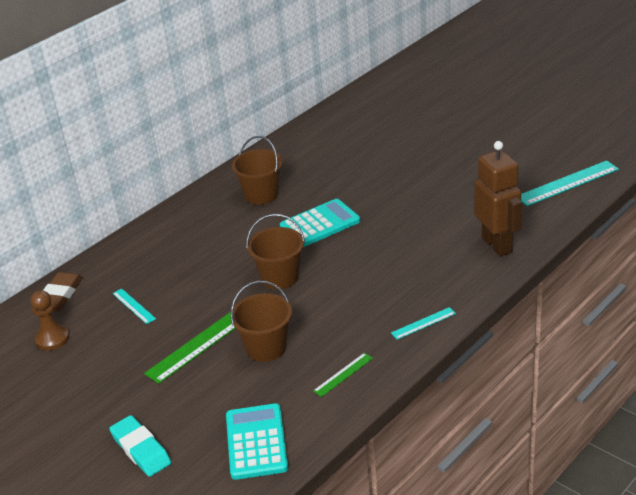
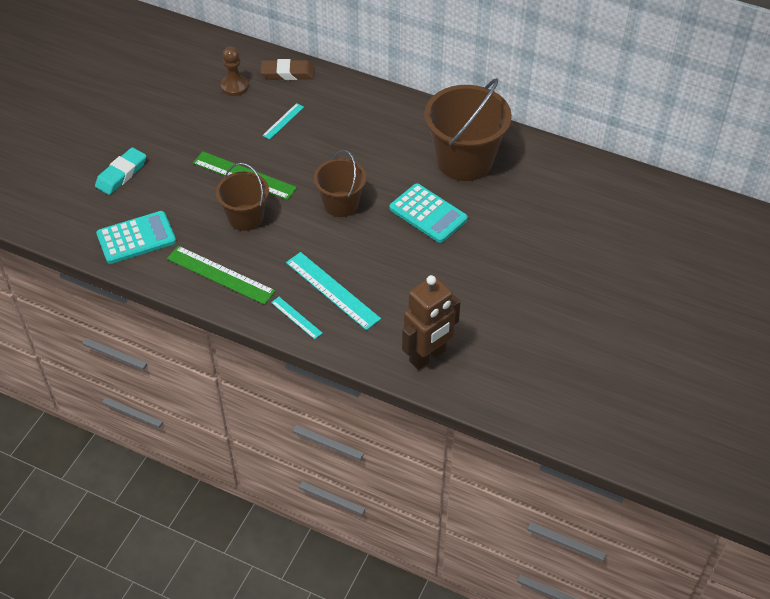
camera: 70 degrees right, 15 degrees up
brown bucket [232,136,283,205] -> brown bucket [424,78,512,181], size x1.67
green ruler [313,353,373,397] -> green ruler [167,246,275,305], size x1.87
turquoise ruler [521,160,619,206] -> turquoise ruler moved to [286,252,381,330]

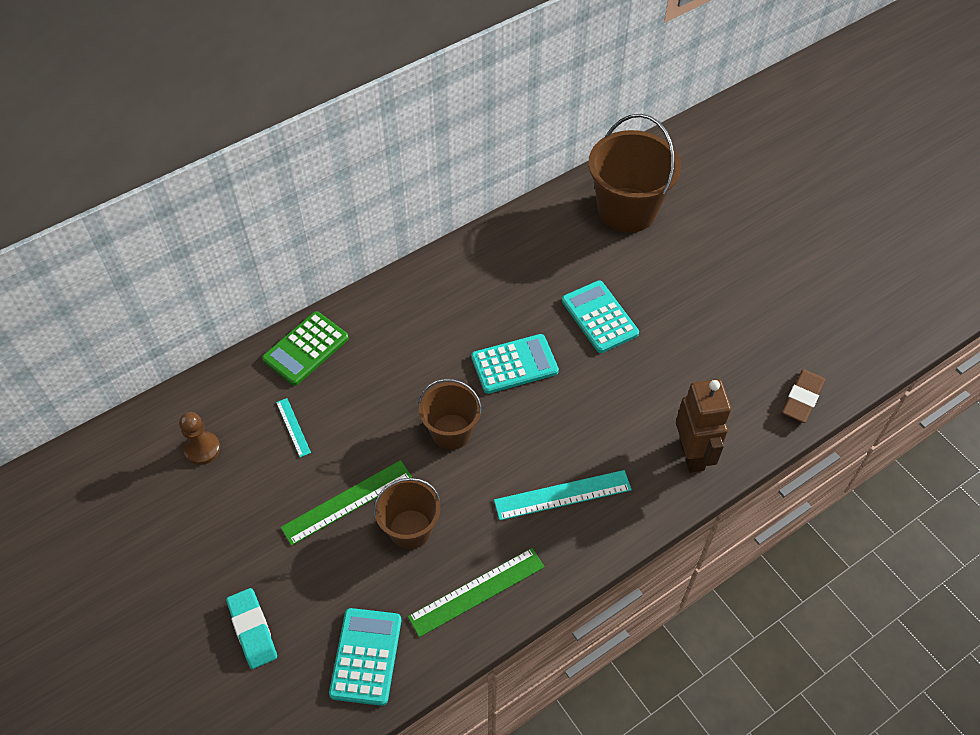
camera: 60 degrees left, 5 degrees up
brown eraser [260,59,315,80] -> brown eraser moved to [782,369,825,423]
turquoise ruler [271,297,322,339] -> none
brown bucket [424,78,512,181] -> brown bucket moved to [588,114,681,233]
none -> green calculator [262,311,349,386]
none -> turquoise calculator [562,280,639,353]

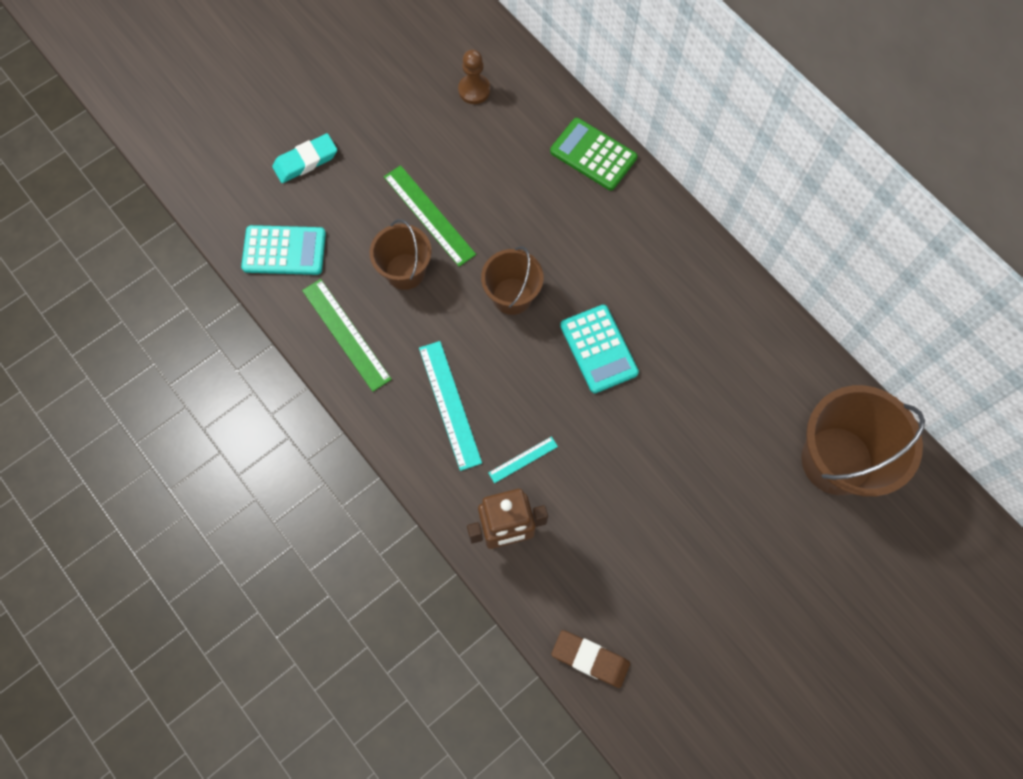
camera: 85 degrees right, 15 degrees up
turquoise ruler [276,398,311,457] -> turquoise ruler moved to [488,436,558,483]
turquoise calculator [562,280,639,353] -> none

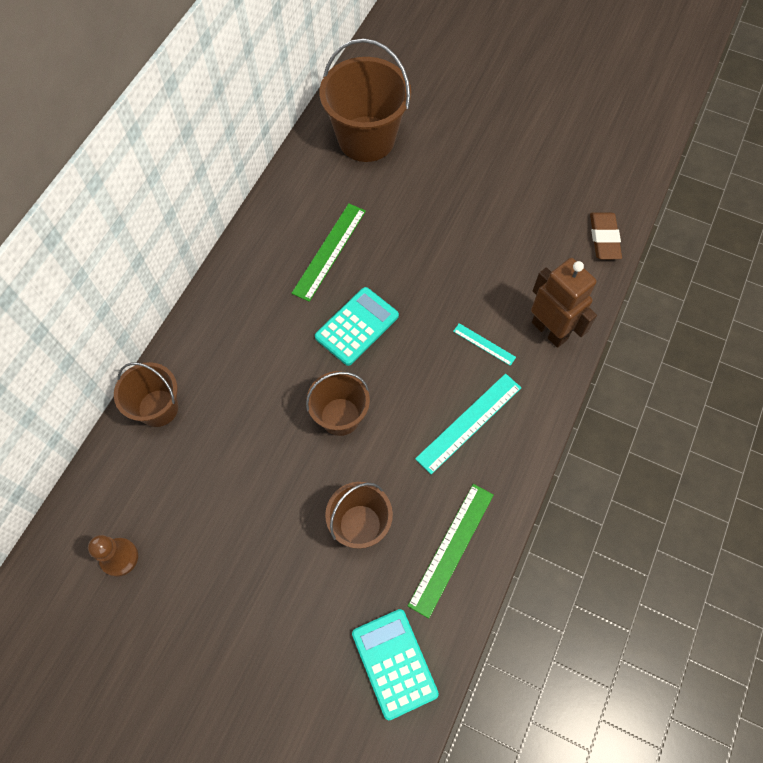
camera: 115 degrees left, 5 degrees down
turquoise eraser [272,133,337,183] -> none
green ruler [384,165,476,267] -> green ruler moved to [291,203,366,302]
green calculator [550,118,637,190] -> brown bucket [114,362,178,427]

